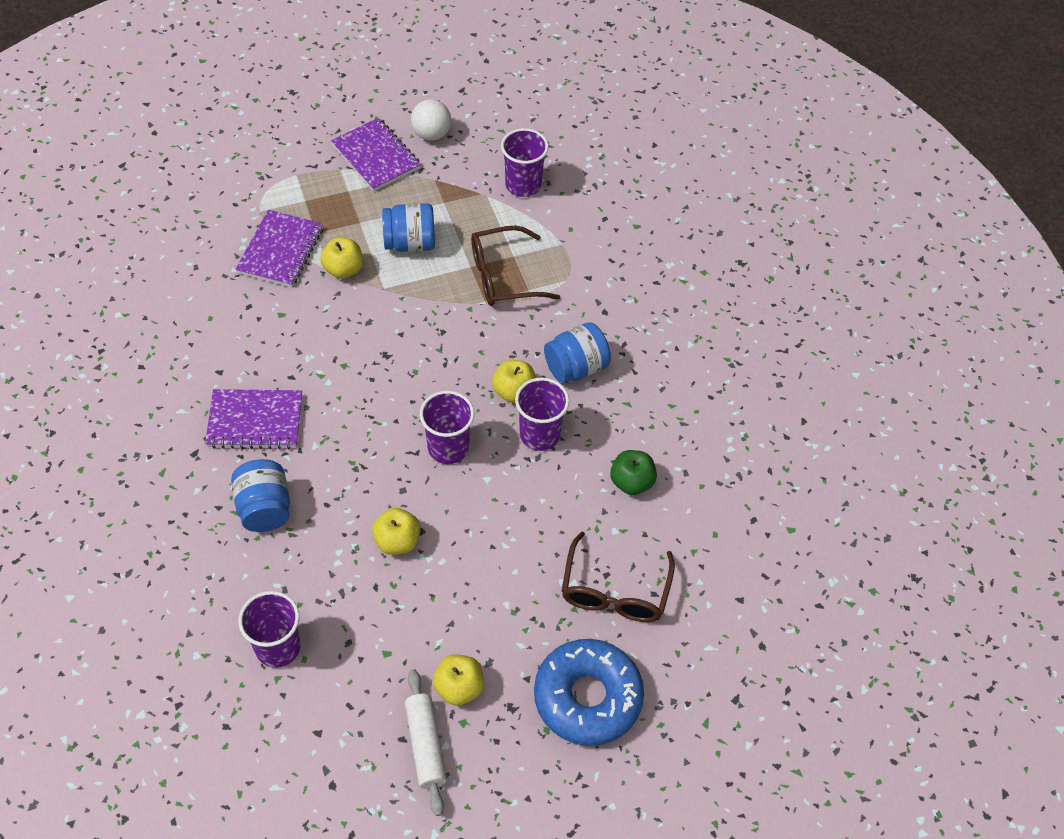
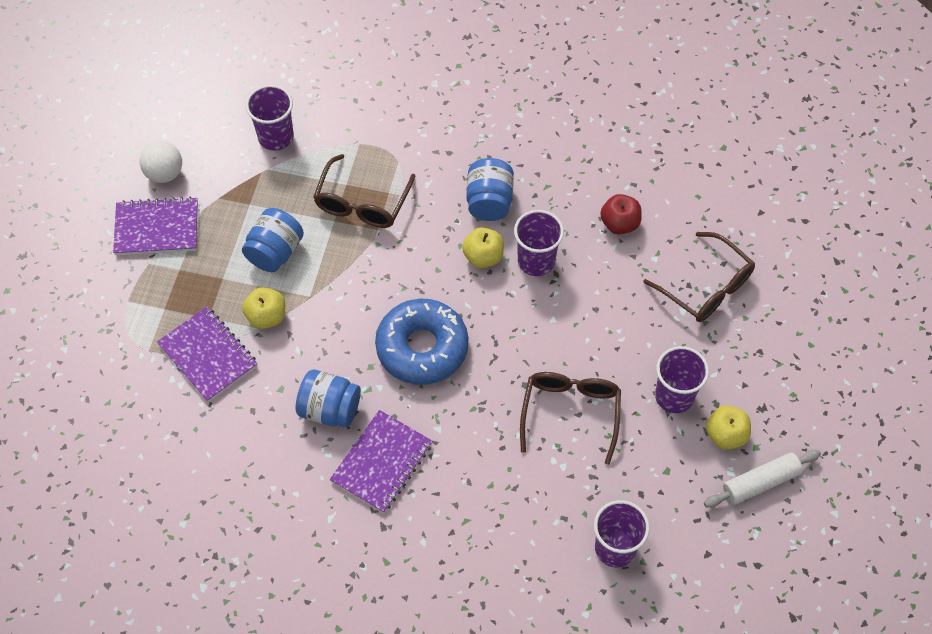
camera: 55 degrees left, 5 degrees up
blue jar [231,459,290,532] -> blue jar moved to [296,369,361,427]
yellow apple [372,508,420,555] -> brown glasses [520,372,621,465]
white rolling pin [404,669,447,816] -> white rolling pin turned 45 degrees counterclockwise [704,450,821,508]
purple cup [420,391,474,464] -> purple cup moved to [655,346,709,413]
blue donut [534,639,644,746] -> blue donut moved to [375,299,468,385]
green apple [610,450,657,495] -> red apple [600,194,642,234]

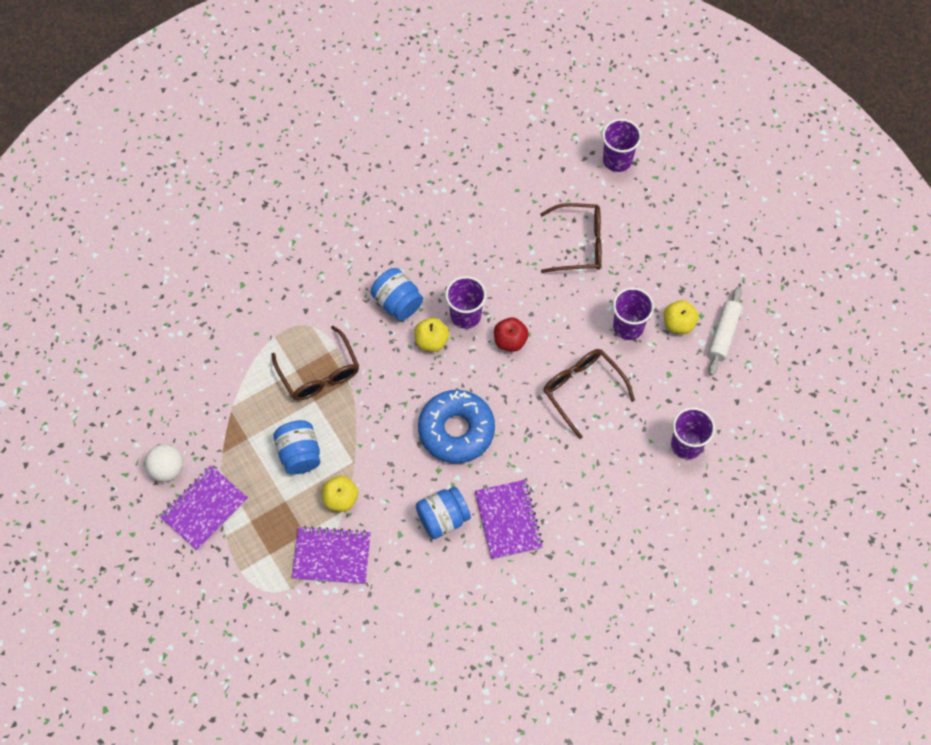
camera: 45 degrees left, 5 degrees up
purple cup [246,85,294,151] -> purple cup moved to [602,119,642,172]
red apple [600,194,642,234] -> red apple moved to [494,317,529,352]

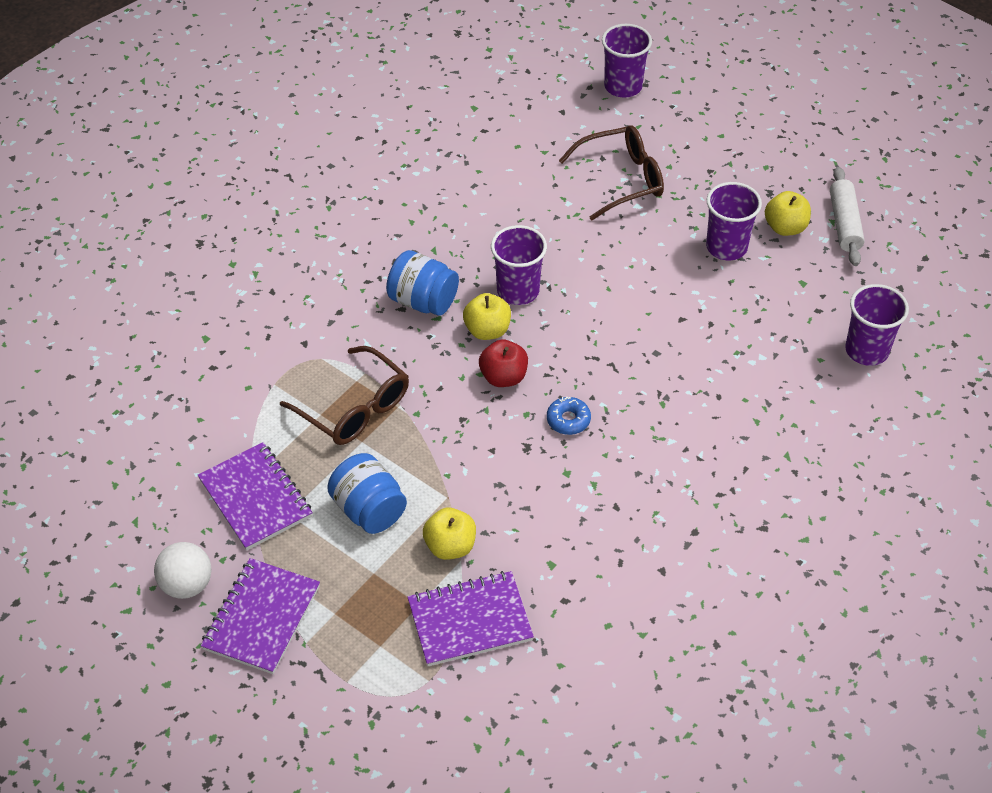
camera: 20 degrees left, 15 degrees down
blue jar [416,487,471,539] -> none
blue donut [418,390,495,464] -> blue donut [547,396,591,435], size x0.41
purple notebook [475,480,543,560] -> purple notebook moved to [198,442,313,551]
red apple [494,317,529,352] -> red apple moved to [479,339,528,387]
brown glasses [543,349,635,439] -> none

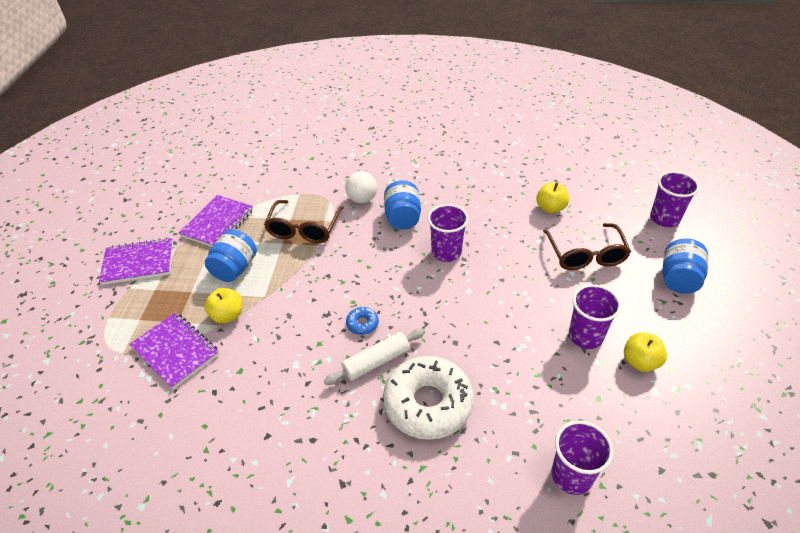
camera: 60 degrees right, 5 degrees down
white ball [154,542,211,599] -> white ball moved to [345,171,377,203]
yellow apple [463,293,511,340] -> yellow apple moved to [536,182,569,213]
red apple [479,339,528,387] -> none
brown glasses [559,125,664,220] -> brown glasses turned 45 degrees clockwise [543,223,631,270]
white rolling pin [830,167,865,266] -> white rolling pin moved to [324,328,425,385]
none -> white donut [383,356,474,440]
none -> blue jar [662,238,708,294]

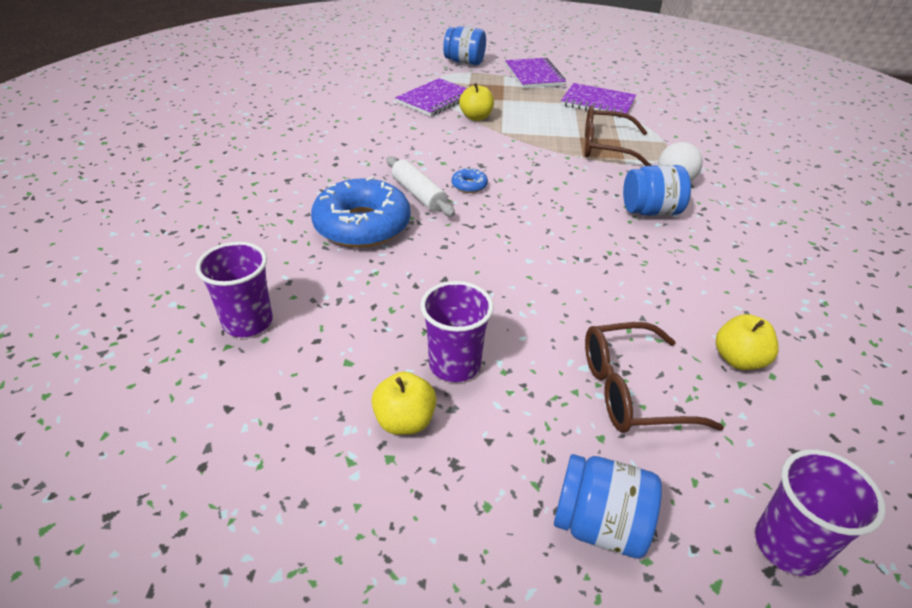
camera: 85 degrees right, 5 degrees down
blue jar [205,229,257,282] -> blue jar moved to [443,26,486,65]
white donut [383,356,474,440] -> blue donut [311,176,411,248]
purple cup [427,204,469,262] -> none

